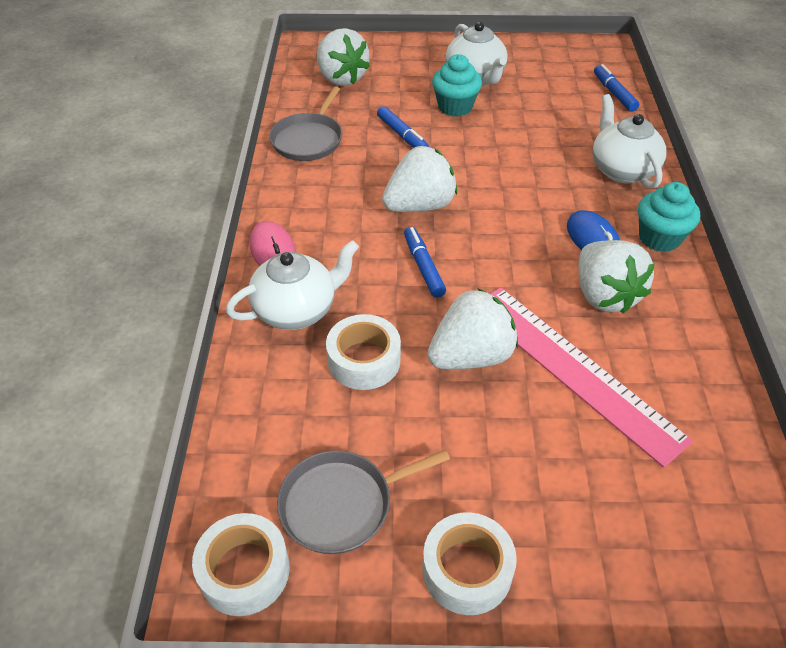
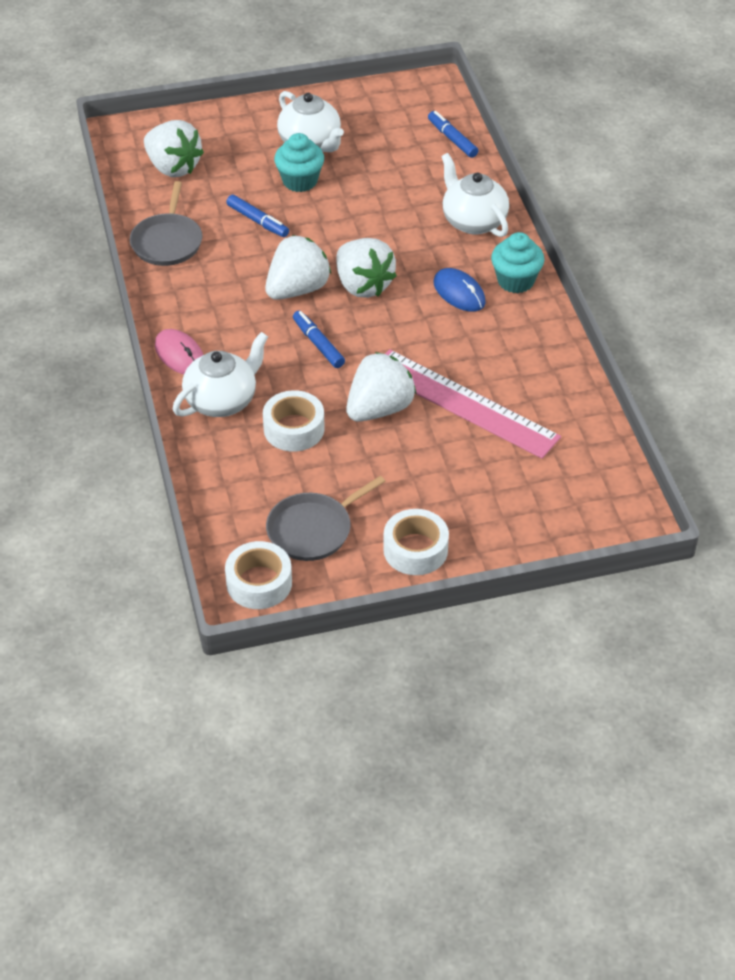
camera: 15 degrees left, 0 degrees up
white strawberry [579,240,655,314] -> white strawberry moved to [336,238,397,298]

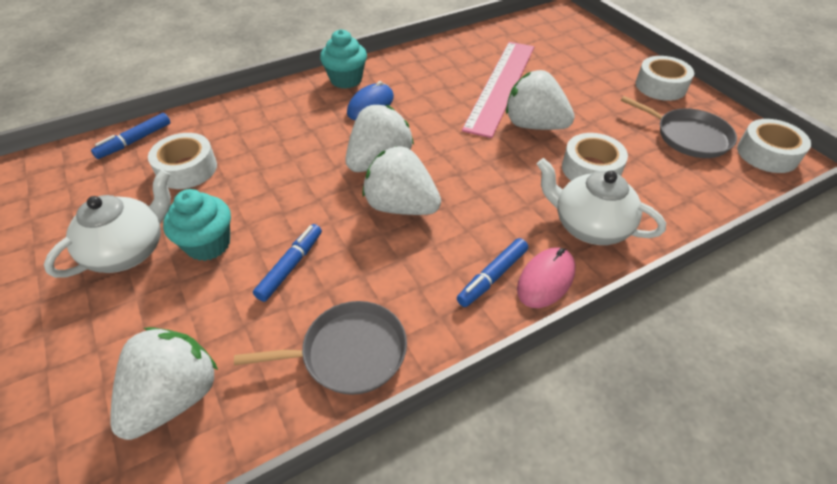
camera: 105 degrees left, 0 degrees up
blue marker [293,311,345,368] -> blue marker moved to [457,238,528,307]
white teapot [441,153,509,237] -> none
none -> white tape [148,133,217,189]

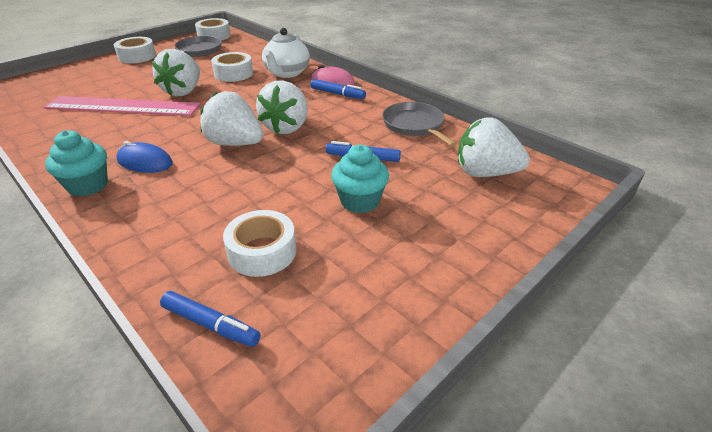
camera: 105 degrees left, 10 degrees down
white teapot [44,170,171,278] -> none

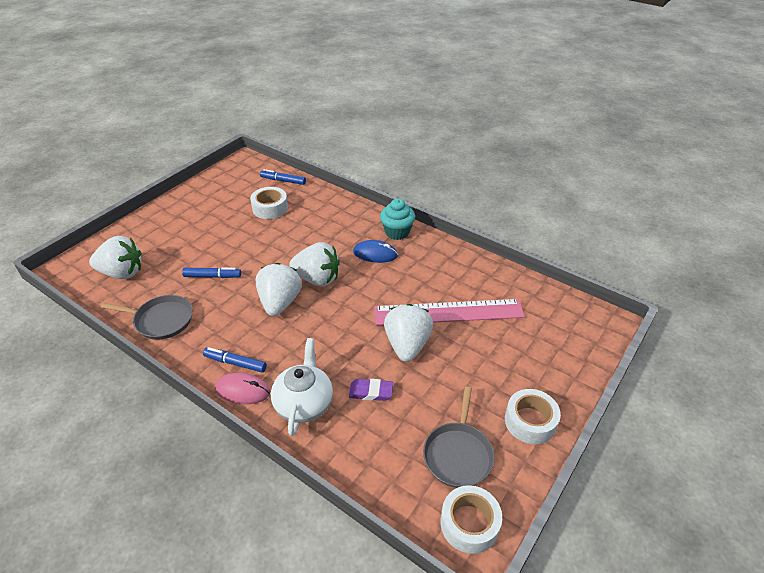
camera: 170 degrees right, 5 degrees up
white tape [211,52,253,82] -> purple eraser [349,379,393,401]
turquoise cupcake [331,145,389,213] -> none
grey pan [382,102,457,146] -> grey pan turned 45 degrees counterclockwise [101,295,193,340]

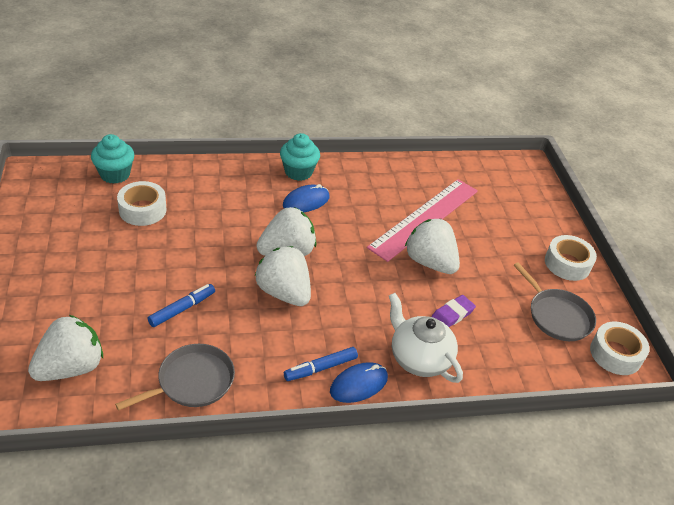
camera: 50 degrees left, 0 degrees up
pink mouse [215,373,270,404] -> blue mouse [330,362,388,403]
blue marker [260,169,306,185] -> turquoise cupcake [91,134,135,184]

